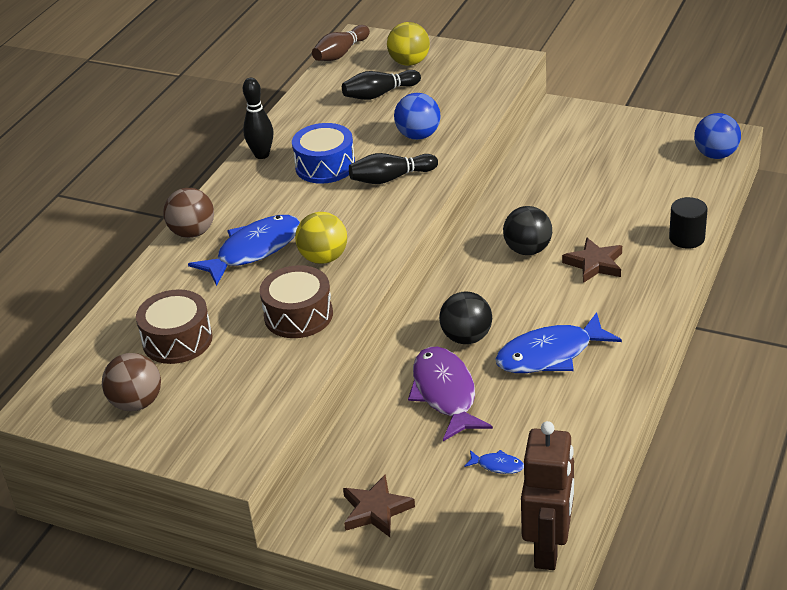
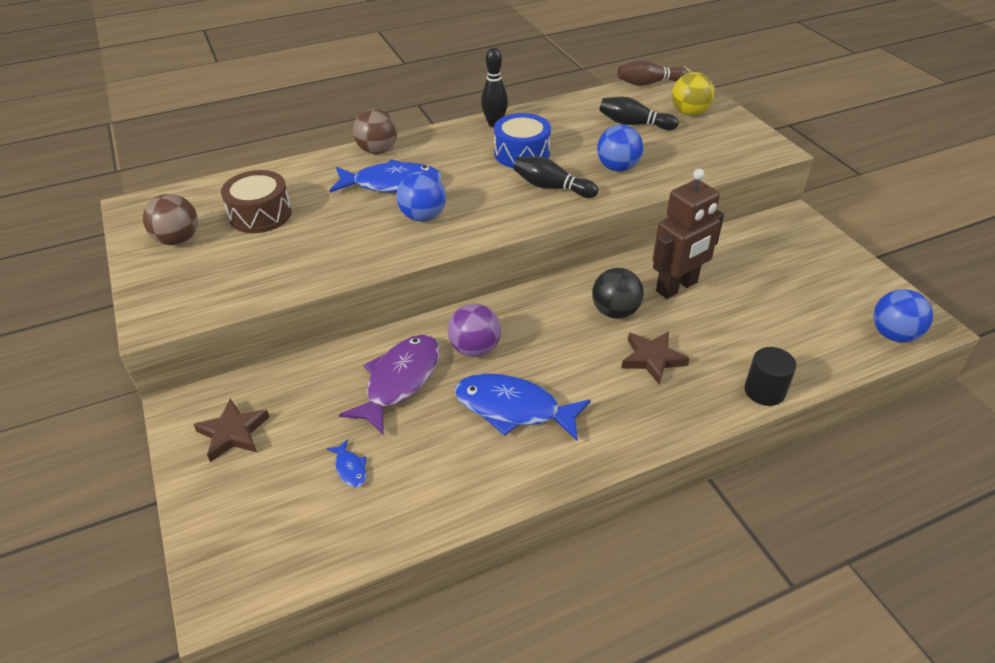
camera: 40 degrees right, 5 degrees up
brown drum [259,265,333,338] -> none
yellow ball [295,212,347,264] -> blue ball [396,171,446,222]
black ball [439,291,492,344] -> purple ball [448,304,501,357]
brown robot [521,421,574,570] -> brown robot moved to [653,169,724,299]

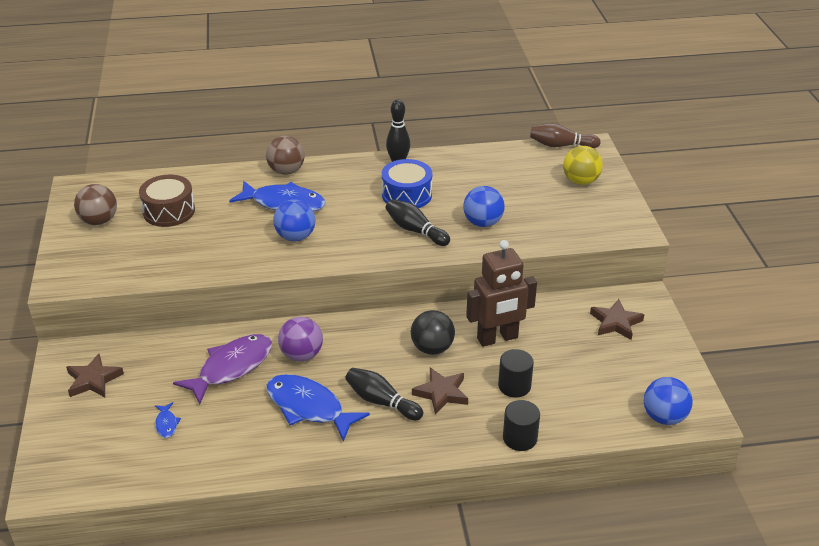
camera: 15 degrees right, 5 degrees down
black bowling pin [599,97,679,130] -> black bowling pin moved to [345,368,423,420]
none -> black cylinder [498,349,534,397]
none -> brown star [590,299,644,340]

